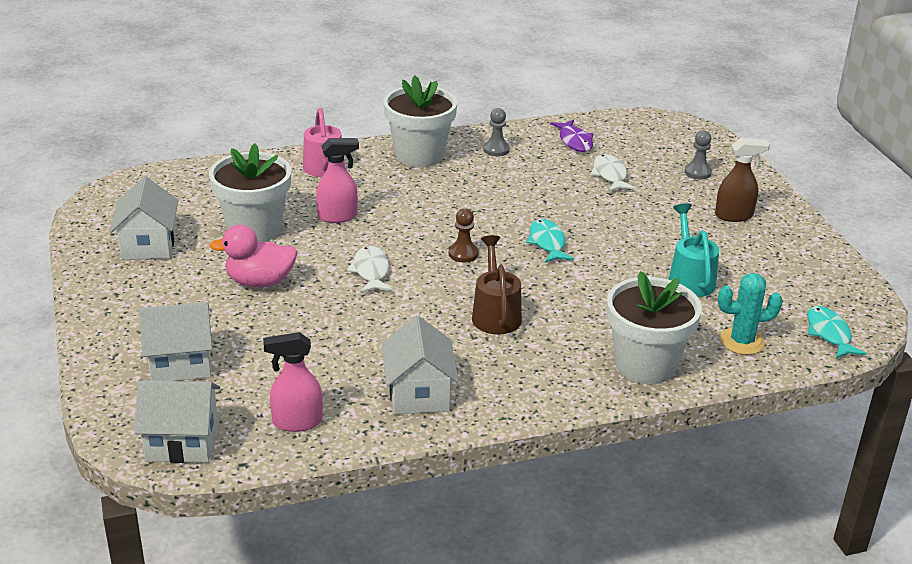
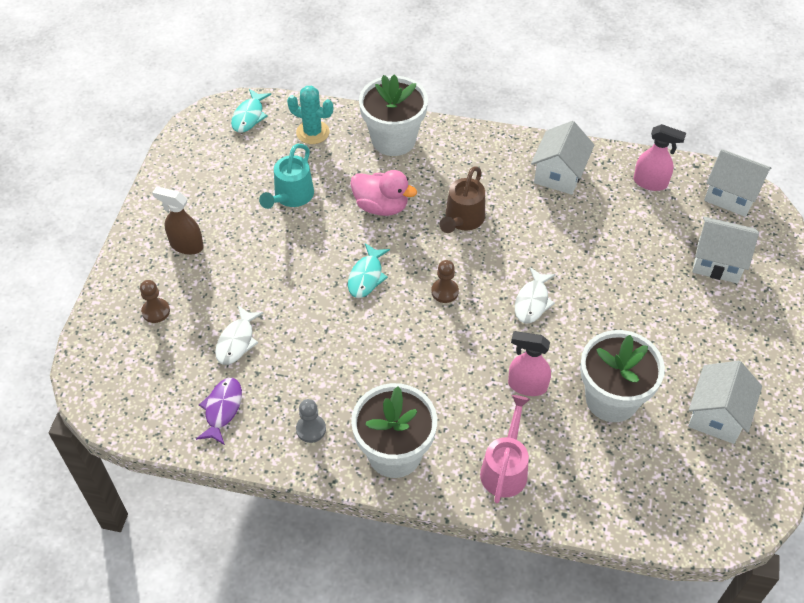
camera: 150 degrees left, 20 degrees up
pink duck [209,225,298,287] -> pink duck moved to [350,170,417,216]
grey pawn [684,130,712,179] -> brown pawn [140,280,170,323]

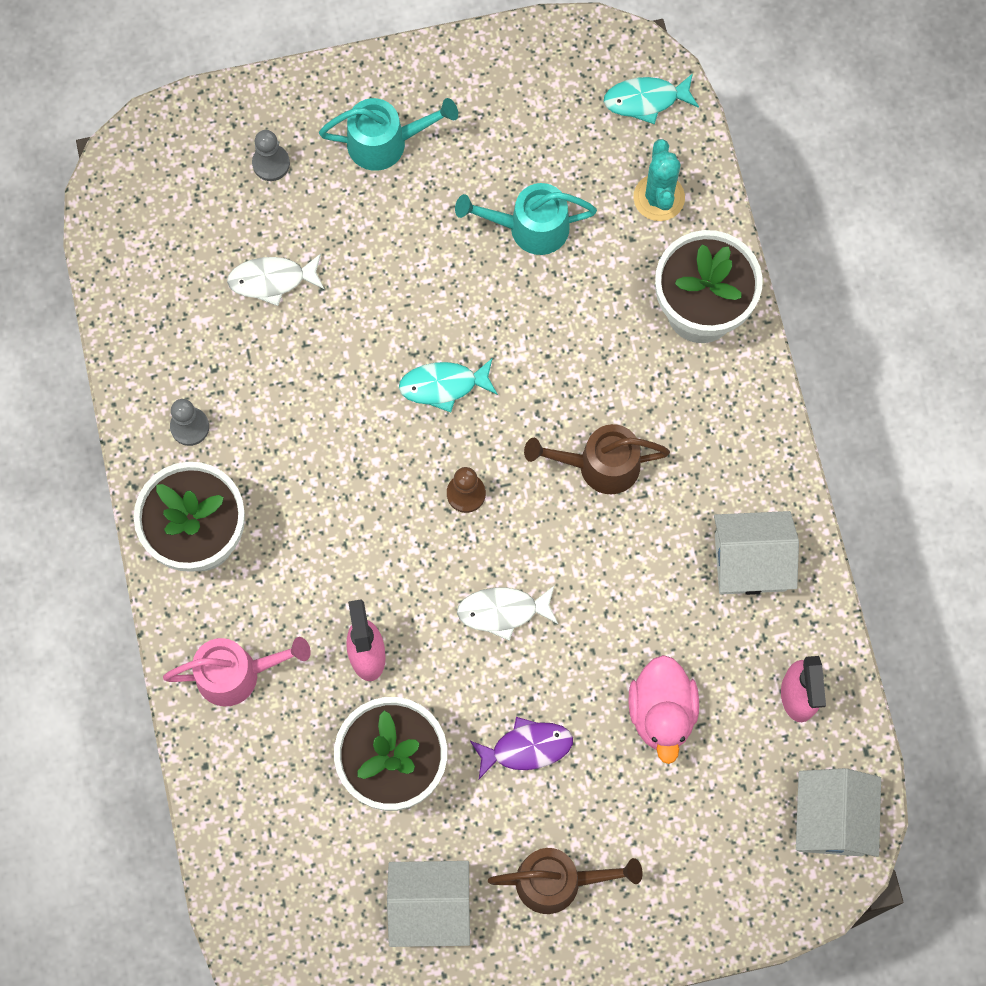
camera: 65 degrees right, 20 degrees up
brown pawn [140,280,170,323] -> grey pawn [252,130,290,181]
brown spray bottle [152,186,204,255] -> turquoise watering can [319,98,458,171]
purple fish [196,378,242,445] -> purple fish moved to [470,717,573,779]
pink duck [350,170,417,216] -> pink duck moved to [628,655,699,764]
white house [692,217,759,283] -> none
none -> brown watering can [488,848,643,914]

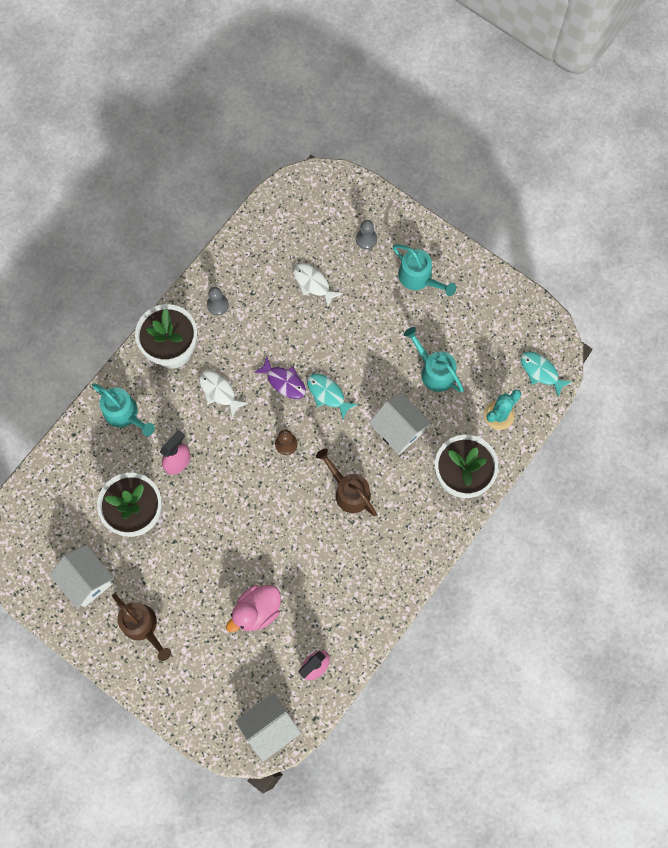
camera: 50 degrees right, 0 degrees up
pink watering can [163,637,311,706] -> turquoise watering can [92,383,155,436]
white fish [457,586,558,641] -> white fish moved to [199,371,248,418]
purple fish [470,717,573,779] -> purple fish moved to [253,357,306,399]
white house [714,511,799,595] -> white house moved to [369,393,432,455]

